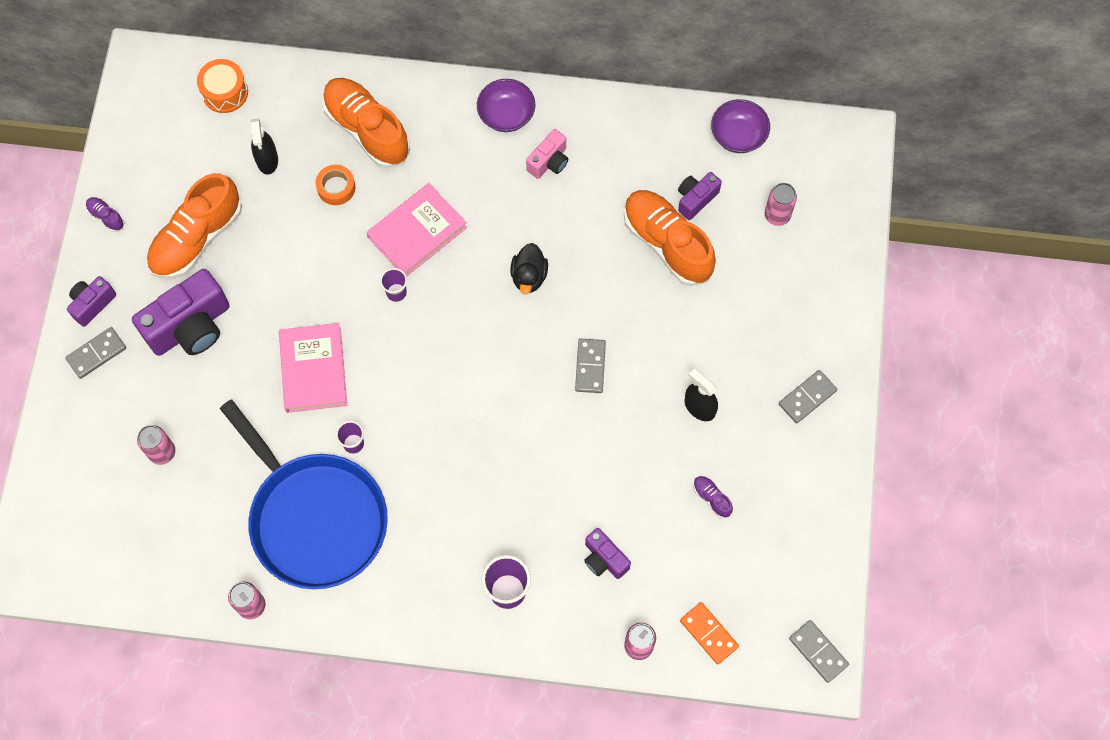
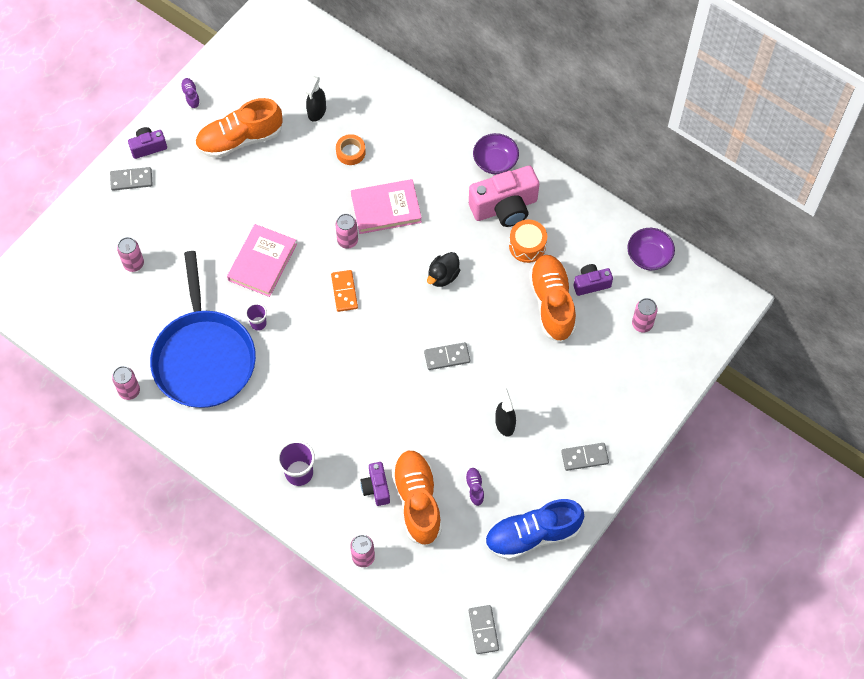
camera: 30 degrees right, 5 degrees down
purple camera [132,269,230,356] -> none
orange drum [197,59,248,113] -> orange drum moved to [509,220,547,263]
orange shoe [322,78,410,168] -> orange shoe moved to [392,450,442,546]
purple cup [380,268,407,302] -> pink can [335,214,358,249]
pink camera [526,129,568,179] -> pink camera [469,166,539,227], size x1.87
grey domino [575,339,606,393] -> grey domino turned 45 degrees clockwise [424,342,470,370]
orange domino [680,602,739,664] -> orange domino moved to [331,270,358,312]
none -> blue shoe [485,499,584,560]

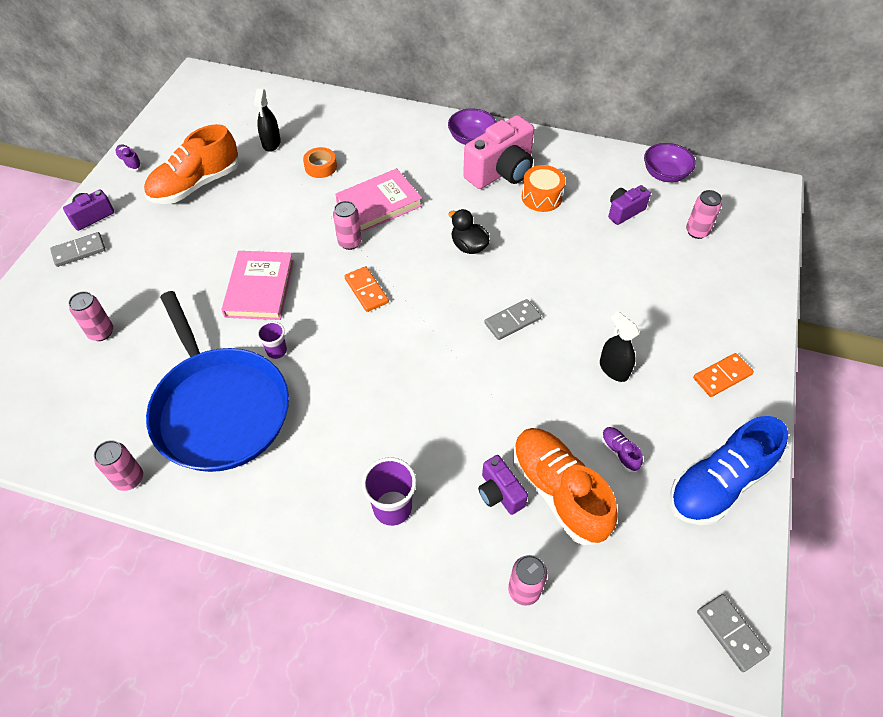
camera: 20 degrees left, 10 degrees down
black duck [427,252,460,287] -> black duck turned 120 degrees clockwise [448,209,490,254]
orange shoe [529,255,576,342] -> none
grey domino [561,443,609,471] -> orange domino [693,353,754,397]

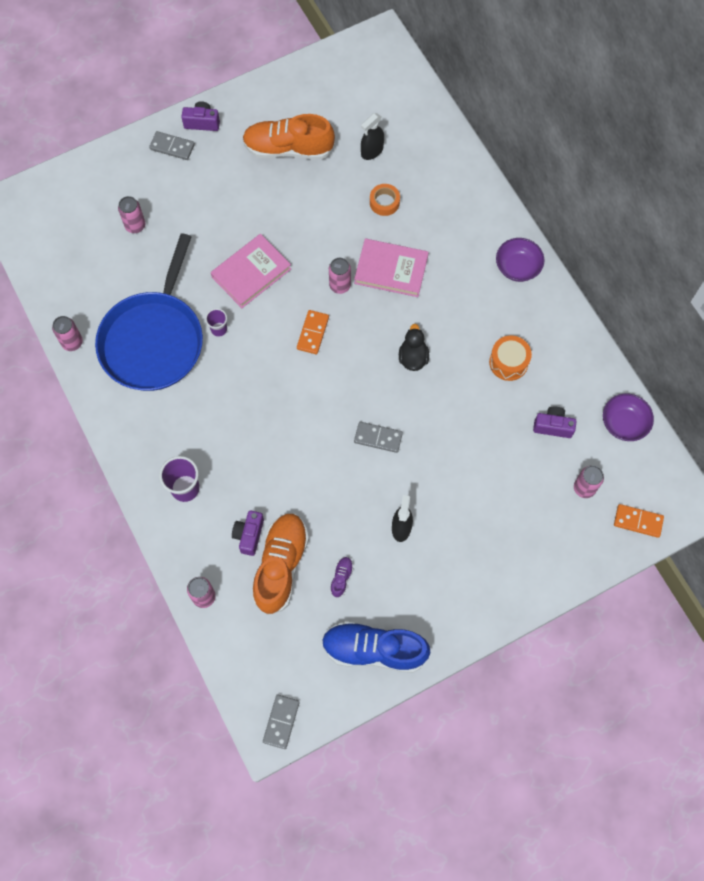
camera: 45 degrees right, 15 degrees up
purple shoe [115,145,142,171] -> none
pink camera [463,115,534,189] -> none
orange domino [693,353,754,397] -> orange domino moved to [614,504,664,538]

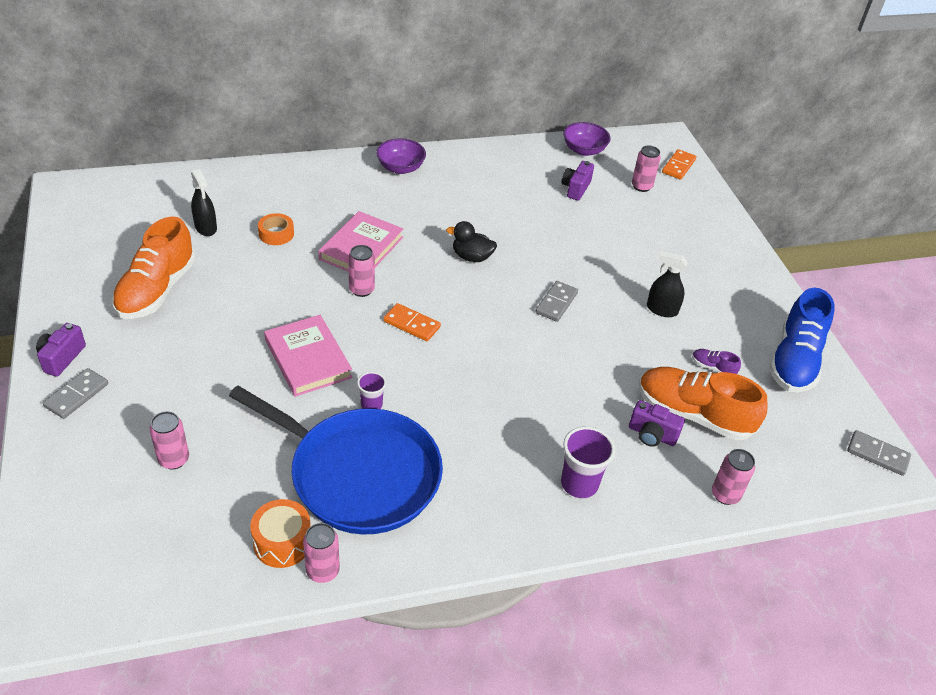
camera: 80 degrees left, 25 degrees down
orange drum [489,335,532,381] -> orange drum moved to [250,499,311,568]

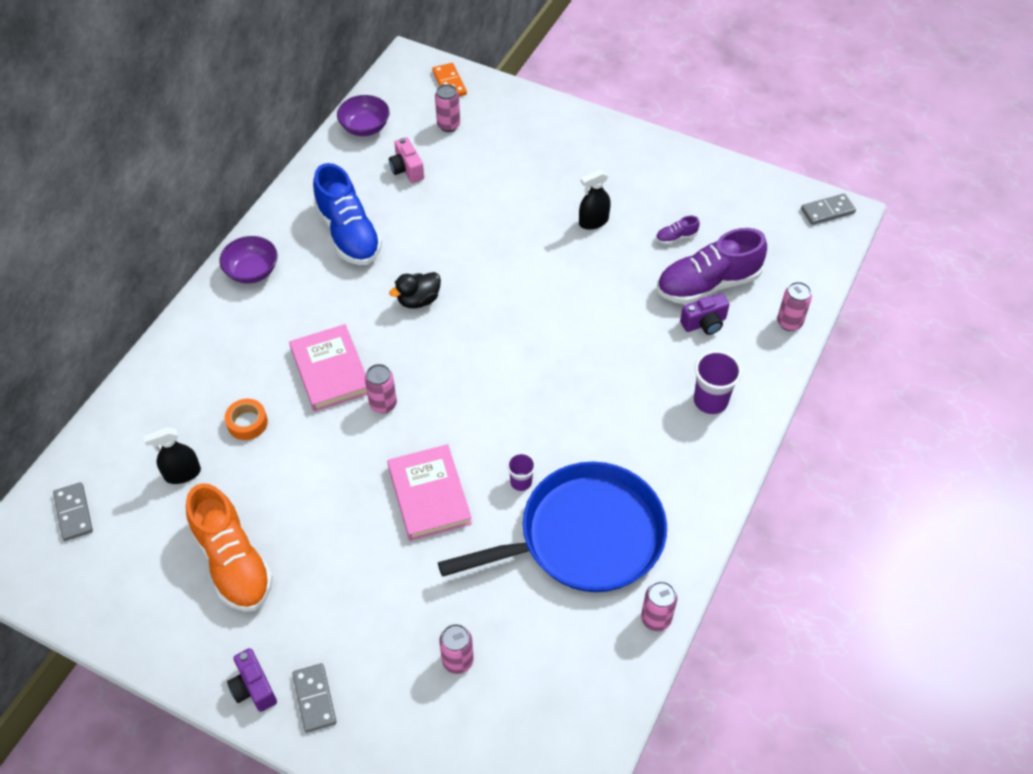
camera: 45 degrees left, 10 degrees up
black spray bottle [191,169,217,236] -> black spray bottle turned 150 degrees clockwise [143,427,201,484]
orange drum [250,499,311,568] -> none
pink book [264,315,352,397] -> pink book turned 60 degrees clockwise [387,444,472,541]
orange domino [383,303,441,341] -> none
grey domino [535,281,578,322] -> grey domino moved to [53,482,93,541]
purple camera [562,161,594,201] -> pink camera [389,137,424,183]
orange shoe [639,367,767,440] -> purple shoe [657,228,767,304]
blue shoe [769,288,835,393] -> blue shoe moved to [313,163,382,265]

